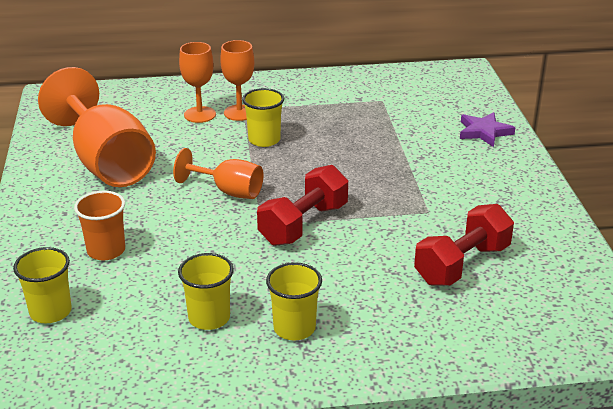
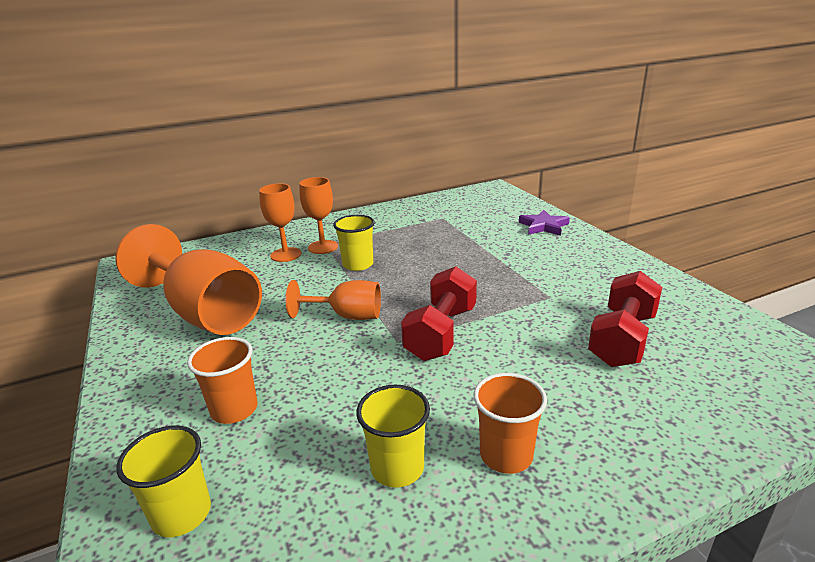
camera: 15 degrees left, 5 degrees down
yellow cup [266,262,322,340] -> orange cup [473,373,547,474]

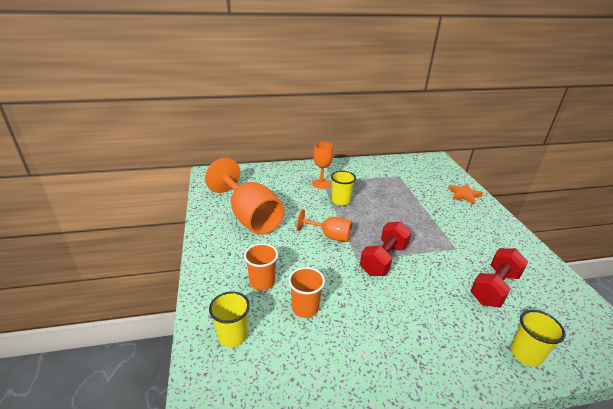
camera: 10 degrees right, 5 degrees up
orange goblet [259,183,301,262] -> none
yellow cup [356,385,430,488] -> yellow cup moved to [510,310,566,367]
orange cup [473,373,547,474] -> orange cup moved to [288,267,325,318]
purple star [519,210,570,236] -> orange star [448,184,483,204]

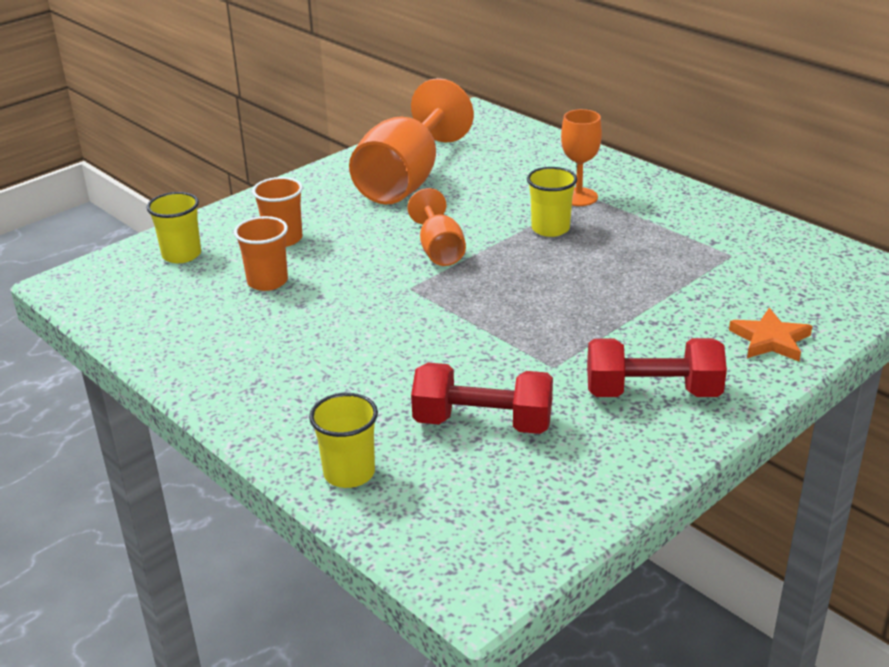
camera: 60 degrees right, 0 degrees up
red dumbbell [360,221,412,276] -> red dumbbell moved to [587,338,727,397]

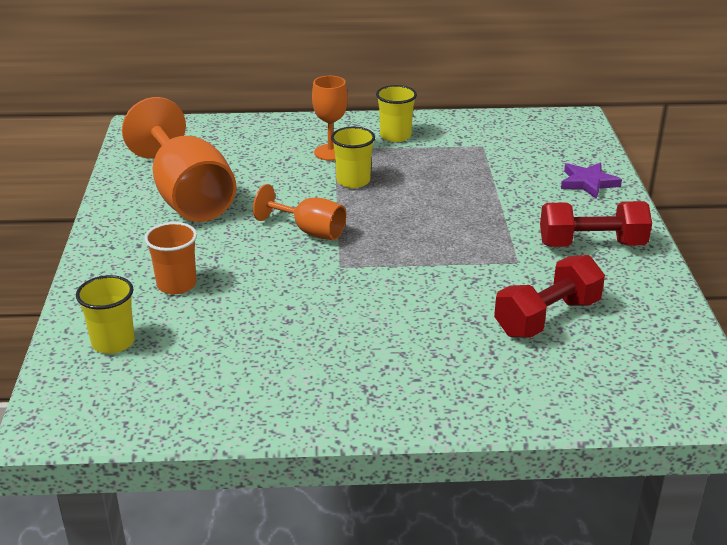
camera: 50 degrees left, 0 degrees up
orange cup [234,216,288,291] -> none
yellow cup [309,393,378,488] -> yellow cup moved to [376,85,417,142]
red dumbbell [587,338,727,397] -> red dumbbell turned 45 degrees clockwise [540,201,652,247]
orange star [729,308,812,361] -> purple star [561,162,622,199]

